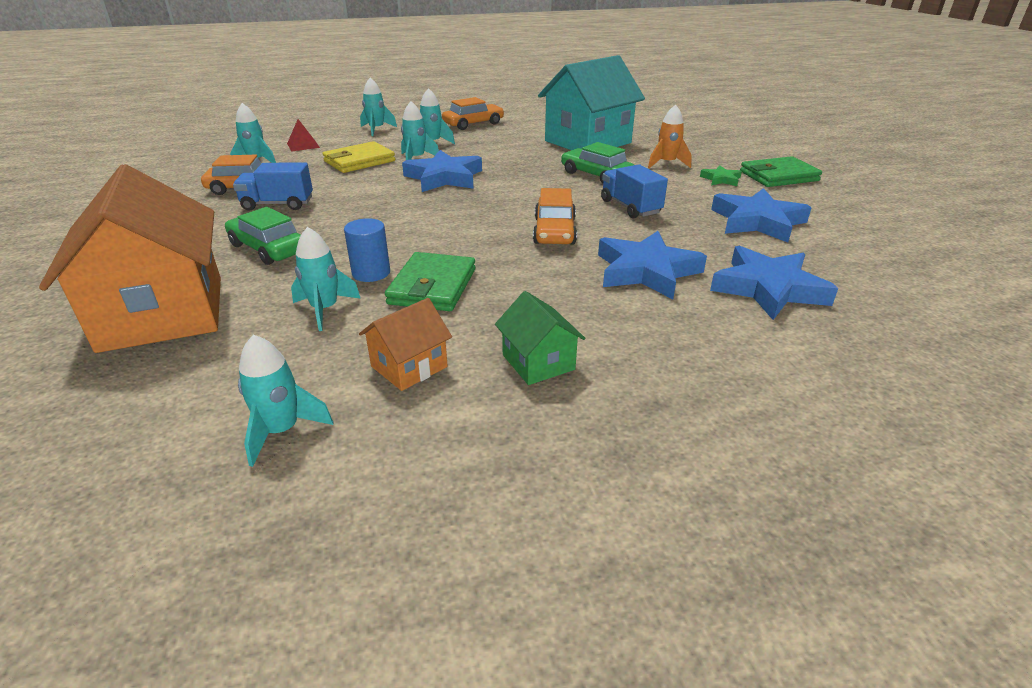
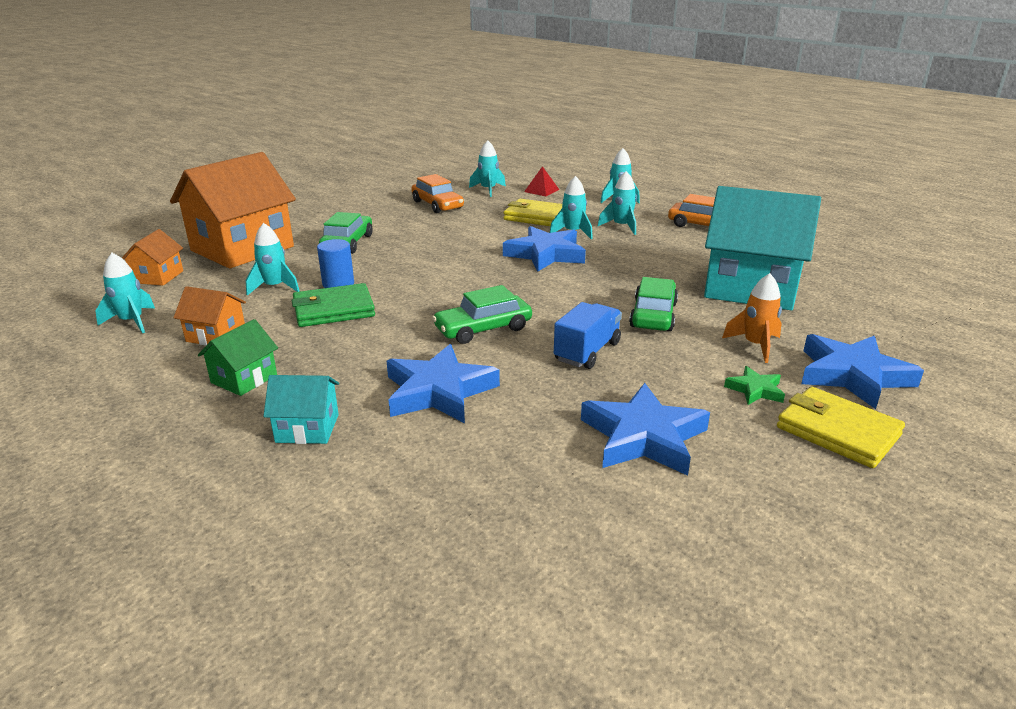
camera: 60 degrees right, 5 degrees down
blue truck [233,162,313,211] -> none
orange car [533,188,577,245] -> green car [432,285,532,344]
blue star [710,246,838,320] -> blue star moved to [801,334,924,409]
green wallet [740,156,822,187] -> yellow wallet [777,387,905,468]
none -> orange house [122,229,183,286]
none -> turquoise house [263,375,339,444]

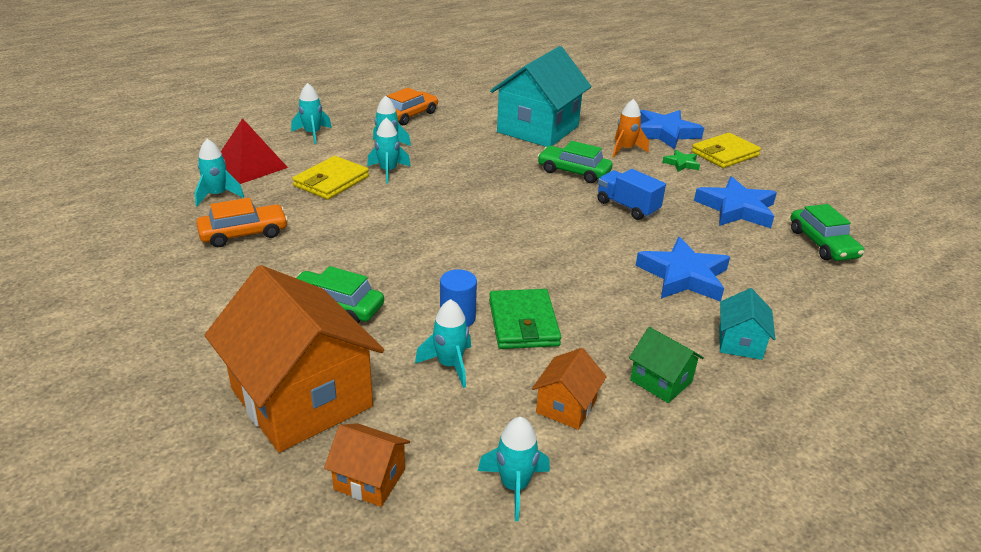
camera: 80 degrees left, 5 degrees up
green car [432,285,532,344] -> green car moved to [791,204,864,261]
blue star [503,226,586,272] -> none
red pyramid [524,166,559,196] -> red pyramid [221,118,288,184], size x1.77

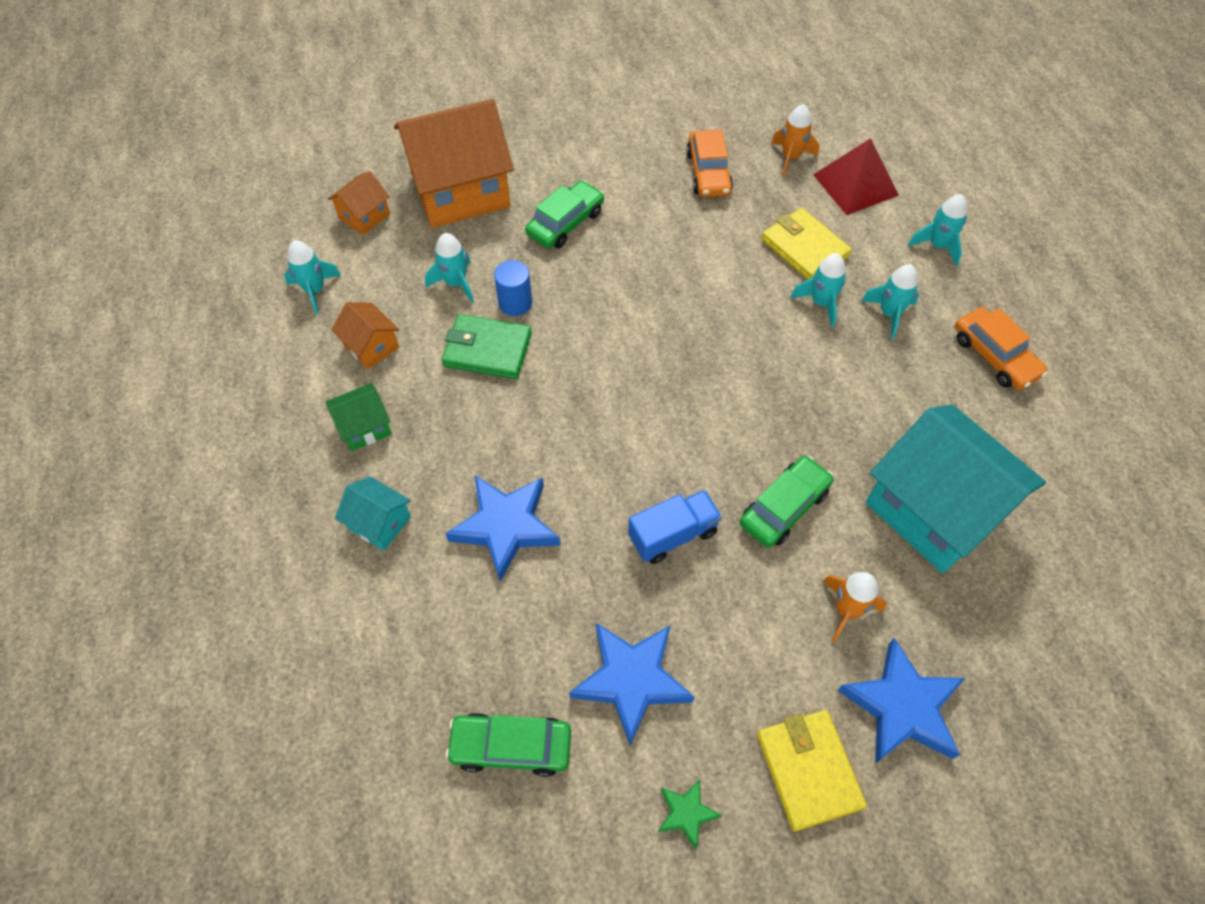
camera: 110 degrees right, 25 degrees up
turquoise rocket [195,139,244,206] -> orange rocket [771,104,819,177]
green star [662,150,700,172] -> green star moved to [658,779,722,849]

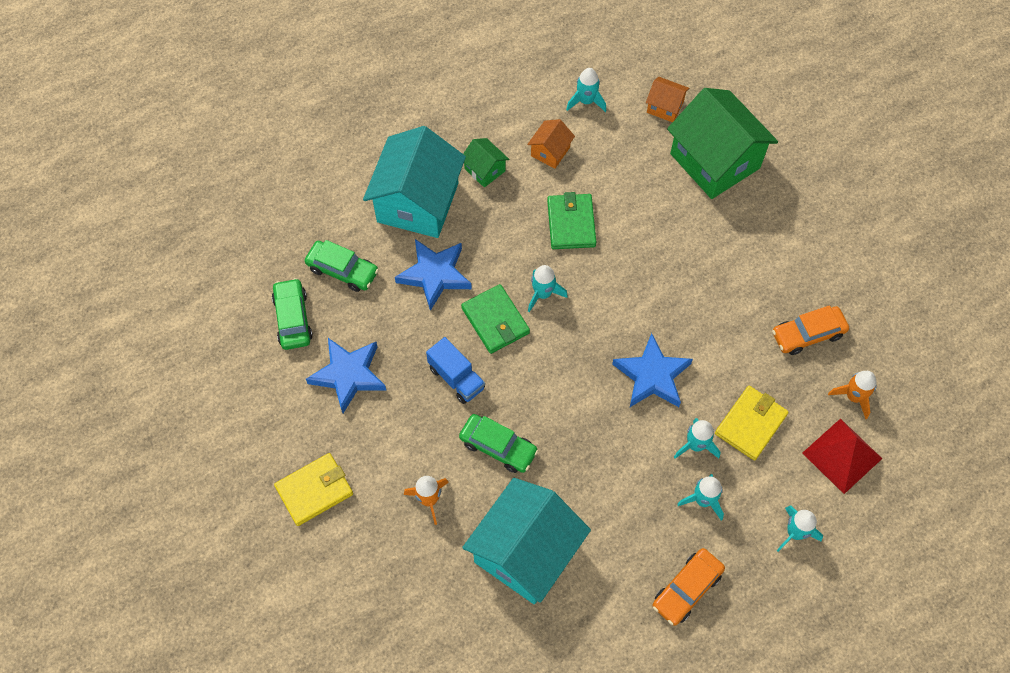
camera: 75 degrees right, 5 degrees up
turquoise house [335,476,411,551] -> turquoise house [363,126,466,238], size x2.22
orange house [394,99,514,228] -> green house [667,88,778,199]
turquoise rocket [425,233,474,303] -> turquoise rocket moved to [528,265,568,312]
blue cylinder [494,260,532,316] -> none
green car [525,181,604,248] -> green car moved to [305,240,379,292]
green star [658,779,722,849] -> none
blue star [838,638,965,764] -> blue star moved to [612,333,693,407]
none -> green wallet [461,284,530,354]

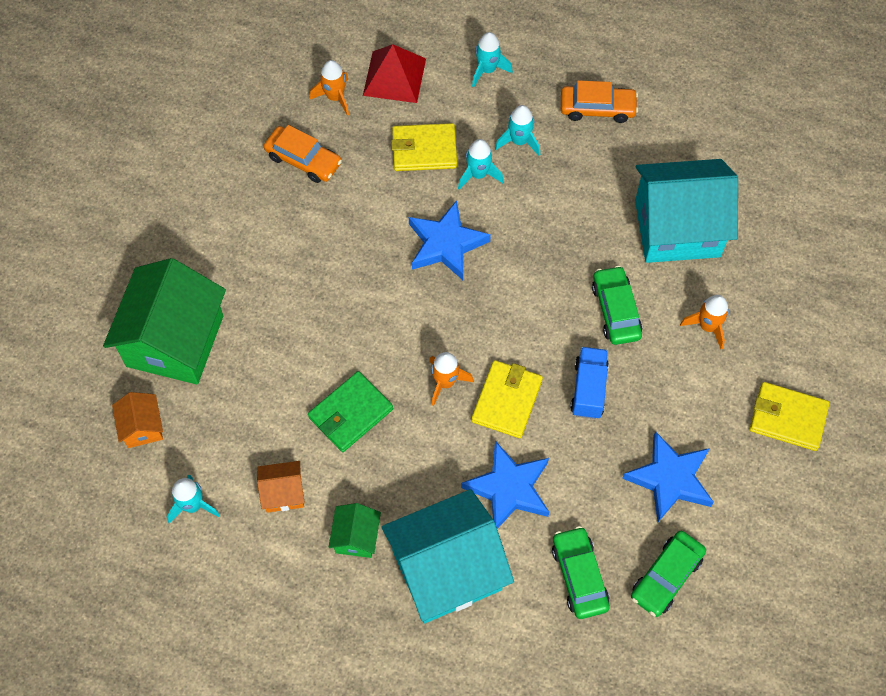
camera: 130 degrees left, 0 degrees up
green wallet [461,284,530,354] -> yellow wallet [471,360,543,438]
turquoise rocket [528,265,568,312] -> orange rocket [429,352,474,406]

